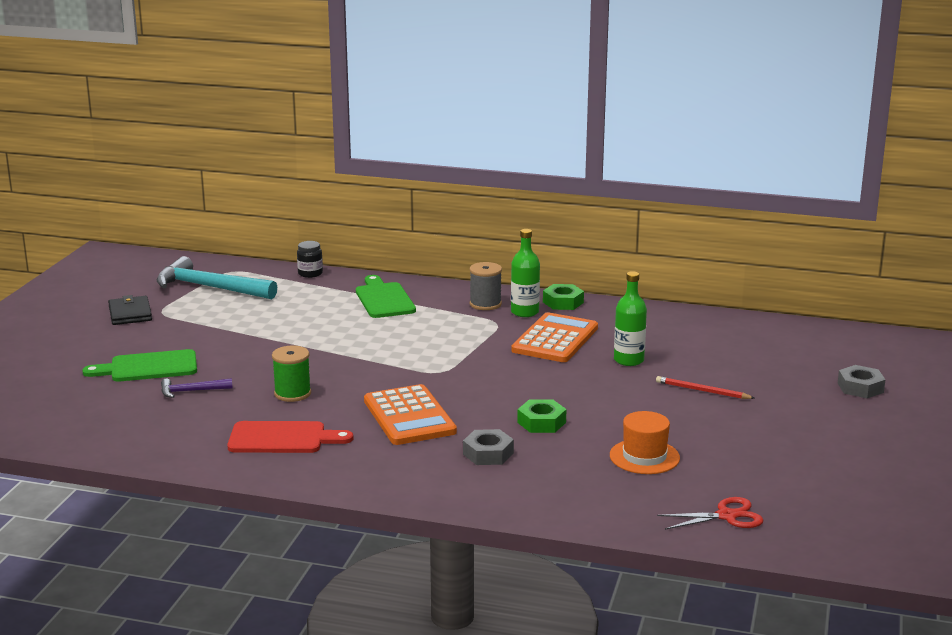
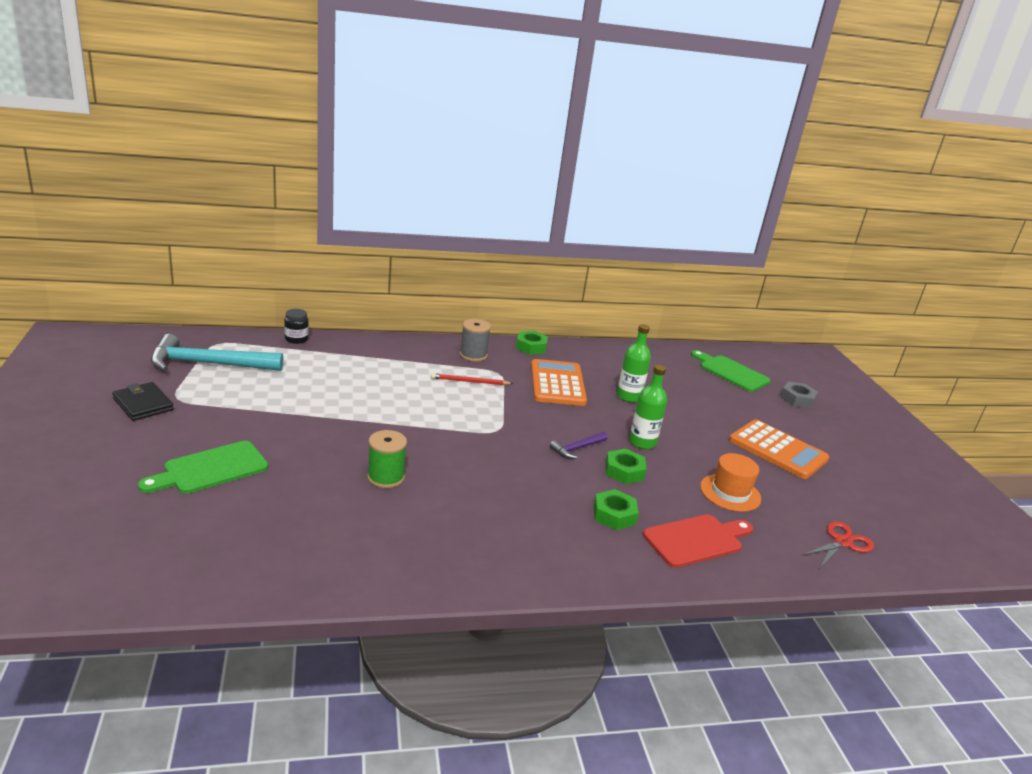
camera: 30 degrees left, 5 degrees up
purple hammer [161,378,232,398] -> purple hammer moved to [550,432,608,459]
red cutting board [227,421,353,453] -> red cutting board moved to [643,514,753,568]
green cutting board [356,275,416,318] -> green cutting board moved to [691,350,770,392]
orange calculator [364,384,457,445] -> orange calculator moved to [729,419,829,479]
grey nut [463,429,514,465] -> green nut [593,489,639,530]
green bottle [511,229,540,317] -> green bottle moved to [629,365,667,449]
red pencil [656,376,754,399] -> red pencil moved to [431,373,513,385]

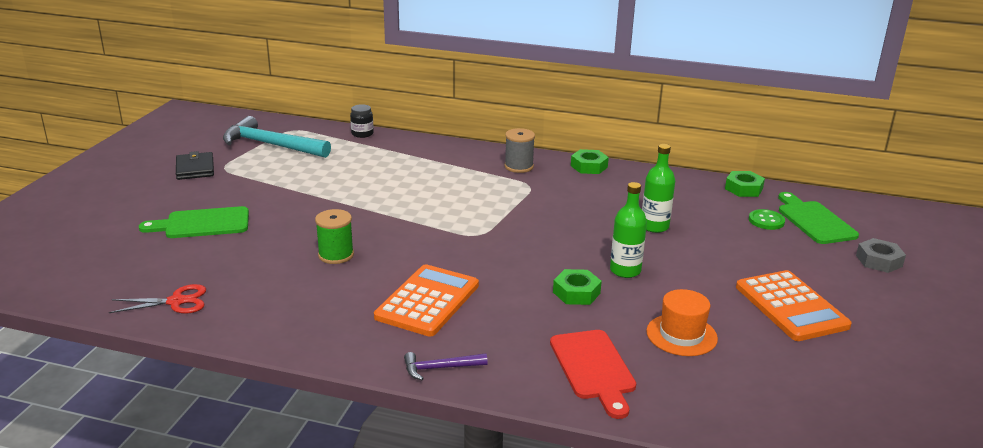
camera: 30 degrees right, 0 degrees up
red pencil [431,373,513,385] -> none
orange calculator [531,359,587,406] -> orange calculator moved to [374,264,479,337]
purple hammer [550,432,608,459] -> purple hammer moved to [404,352,488,380]
green nut [593,489,639,530] -> green nut moved to [725,171,765,197]
red cutting board [643,514,753,568] -> red cutting board turned 75 degrees clockwise [550,330,636,419]
red scissors [801,521,874,569] -> red scissors moved to [109,284,206,314]
none -> green button [749,209,785,230]

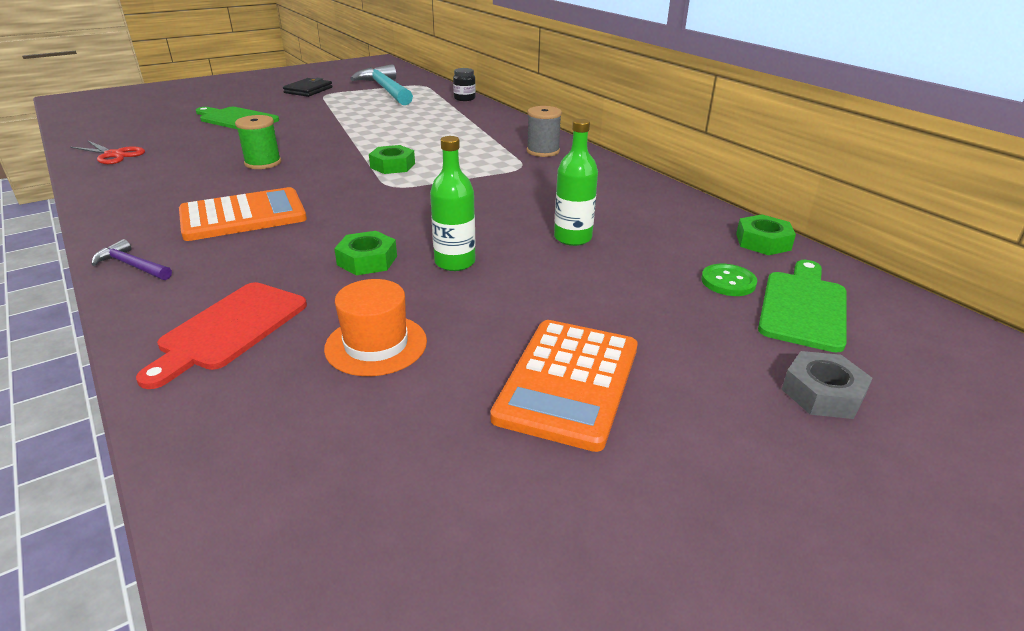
camera: 40 degrees right, 5 degrees up
green nut [571,149,609,174] -> green nut moved to [369,145,415,174]

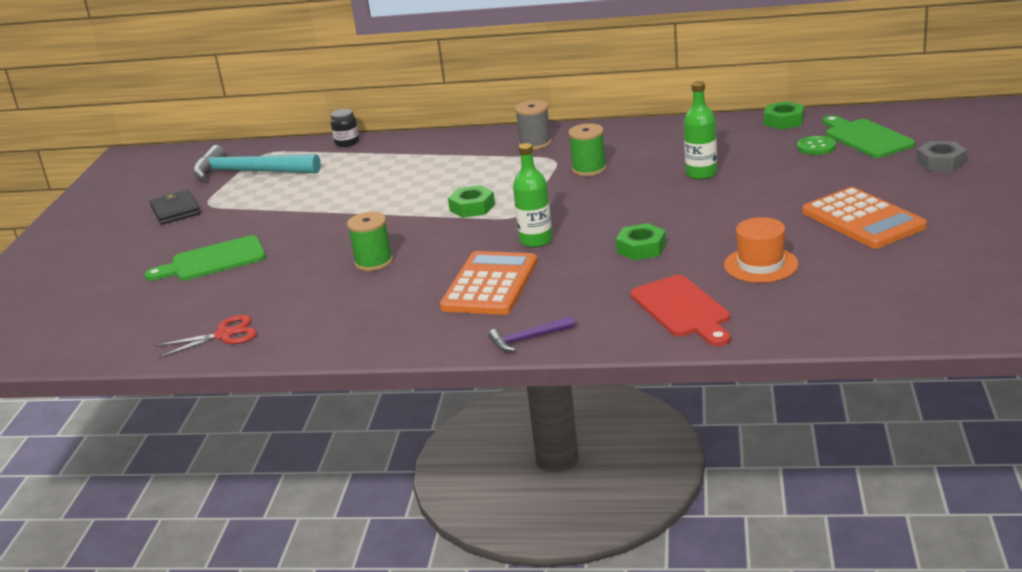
camera: 45 degrees left, 5 degrees down
green bottle [430,136,476,271] -> green bottle moved to [513,143,552,248]
none -> green spool [568,124,606,176]

